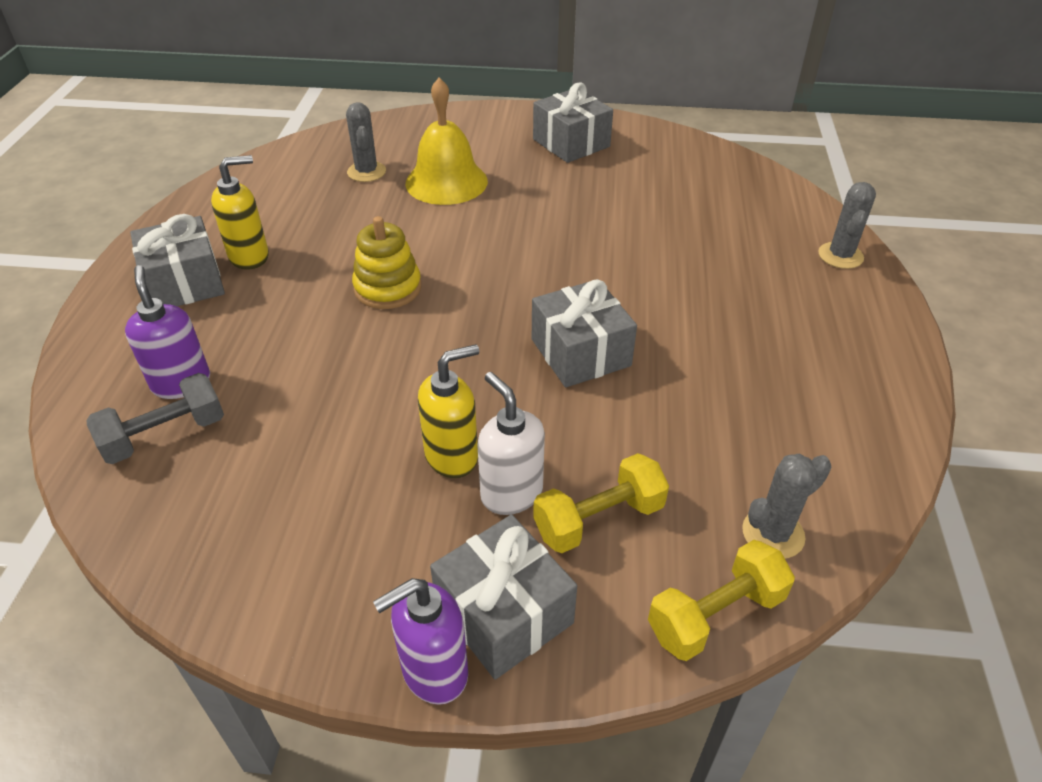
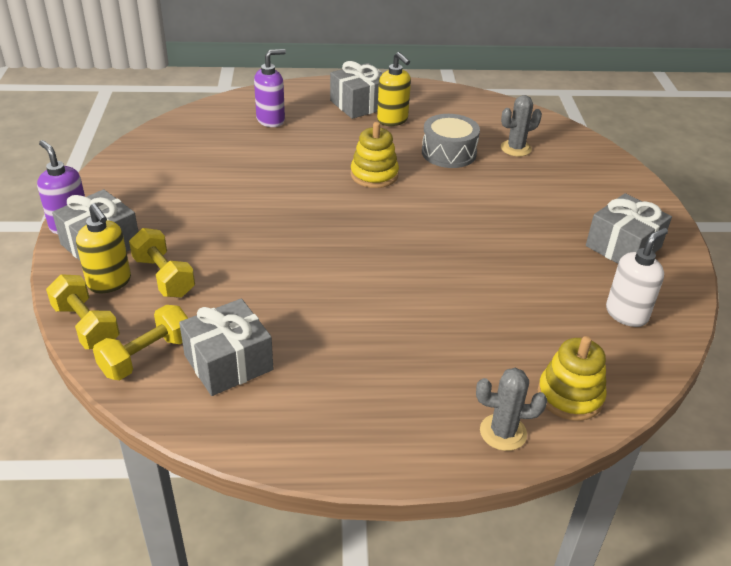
camera: 80 degrees right, 5 degrees down
grey dumbbell [86,373,224,464] -> none
yellow bell [405,78,488,205] -> none
yellow soap dispenser [418,344,479,478] -> yellow soap dispenser moved to [76,203,131,293]
white soap dispenser [477,372,545,515] -> white soap dispenser moved to [606,228,668,327]
grey gift [532,279,637,387] -> grey gift moved to [179,299,273,396]
grey cactus [742,453,832,559] -> yellow dumbbell [93,305,188,380]
none -> grey drum [422,114,480,168]
none -> yellow stacking toy [538,336,607,421]

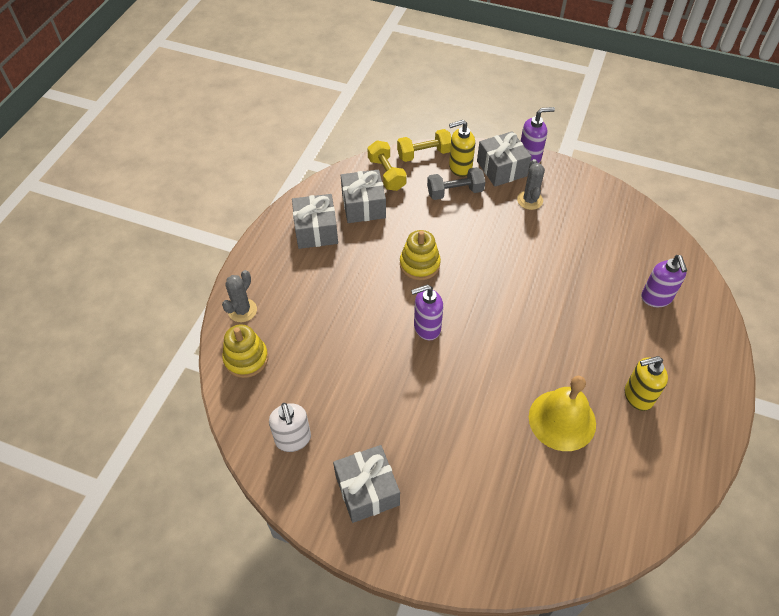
camera: 115 degrees right, 15 degrees up
yellow dumbbell [129,228,195,298] -> grey dumbbell [427,167,485,200]
grey gift [330,61,383,119] -> grey gift moved to [292,194,338,249]
yellow stacking toy [351,122,399,188] -> yellow stacking toy moved to [400,230,441,280]
grey drum [422,114,480,168] -> yellow bell [529,376,596,451]
grey cactus [501,95,542,156] -> grey cactus moved to [517,159,545,210]
none -> purple soap dispenser [411,285,443,341]

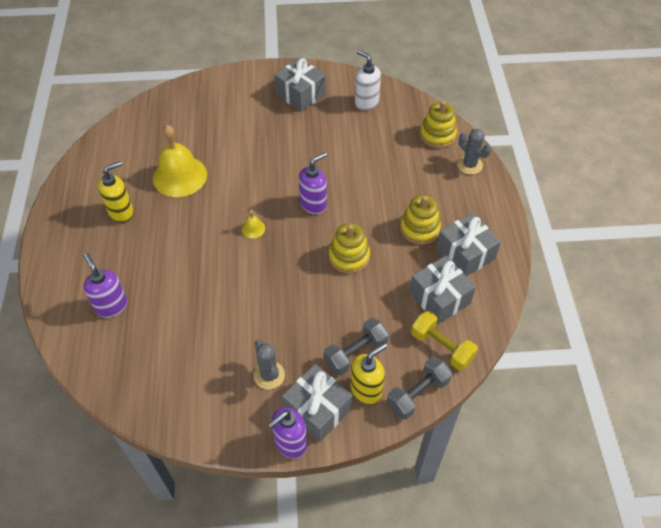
camera: 155 degrees right, 0 degrees up
grey cactus [222,270,257,322] -> grey cactus turned 45 degrees counterclockwise [457,129,492,175]
yellow dumbbell [397,129,451,162] -> grey dumbbell [386,357,452,420]
none -> yellow bell [242,209,265,238]
none -> yellow stacking toy [400,195,441,245]

